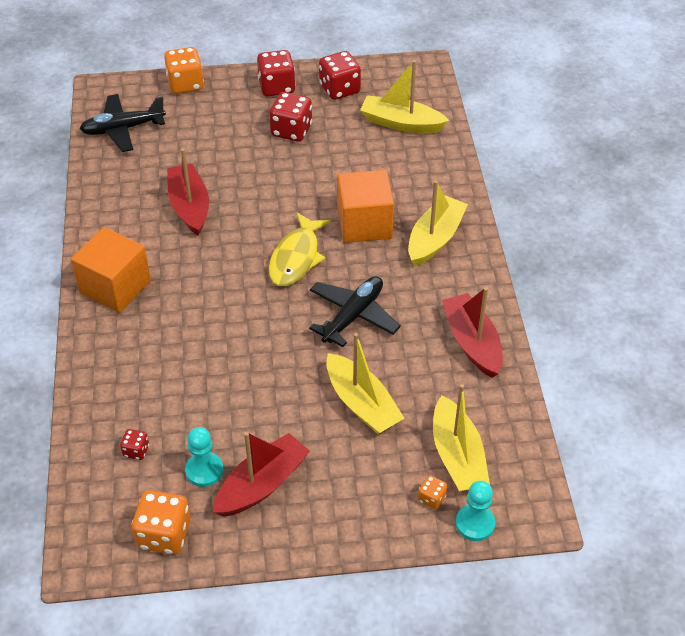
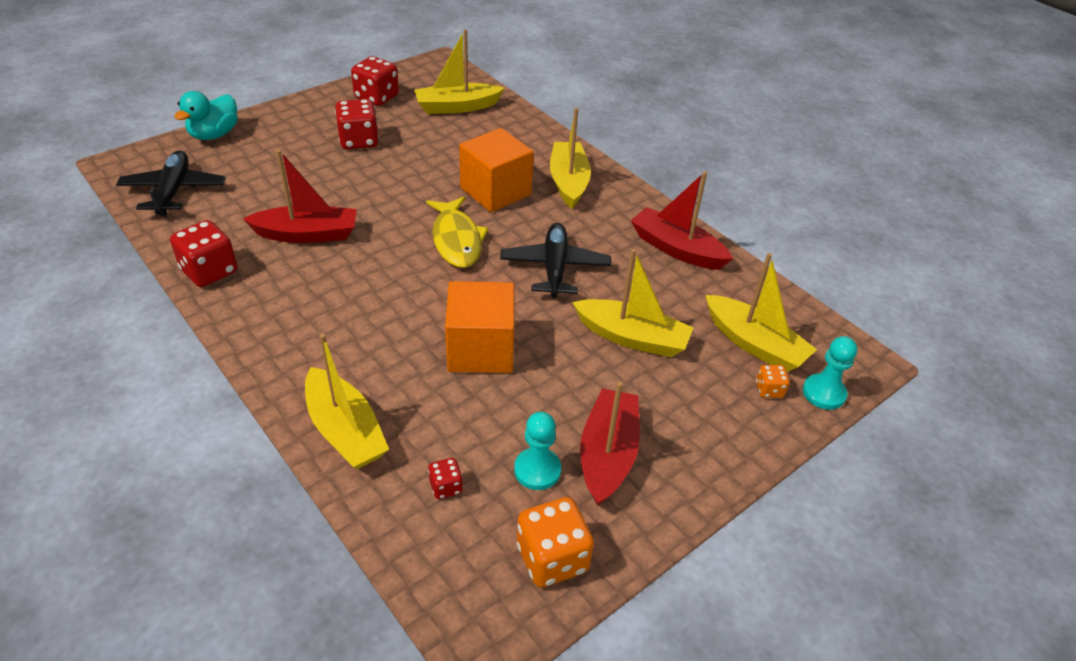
camera: 35 degrees left, 5 degrees down
orange cube [71,227,151,313] -> orange cube moved to [445,281,515,373]
black plane [80,94,166,152] -> black plane turned 135 degrees clockwise [116,150,226,216]
orange dice [164,47,204,94] -> turquoise duck [174,91,238,140]
red boat [167,148,209,236] -> red boat turned 135 degrees clockwise [243,150,357,243]
red dice [257,50,296,96] -> red dice moved to [170,220,237,287]
none -> yellow boat [305,334,389,469]

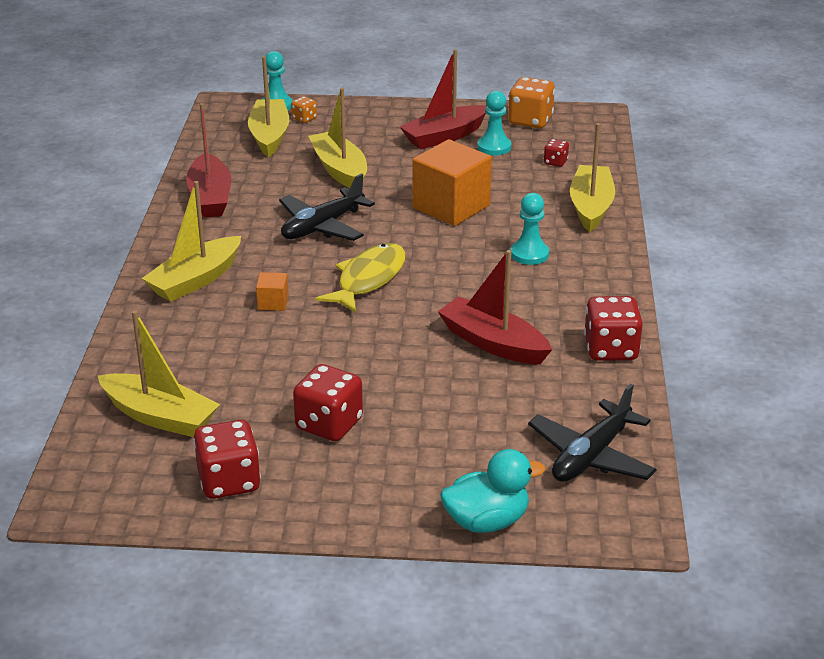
camera: 135 degrees left, 10 degrees down
orange cube [459,128,534,212] -> orange cube [256,272,289,311], size x0.44
none -> turquoise pawn [511,193,549,265]

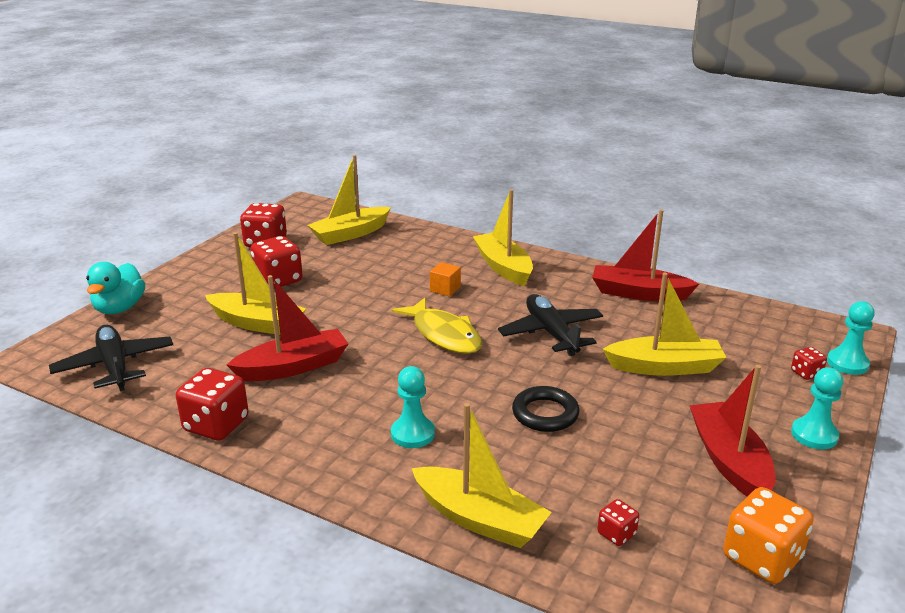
camera: 115 degrees right, 5 degrees down
yellow boat [248,56,289,158] -> yellow boat moved to [205,232,306,335]
orange dice [291,96,317,123] -> red dice [791,347,827,380]
orange cube [412,139,492,226] -> black ring [512,386,579,432]
turquoise pawn [477,91,511,155] -> turquoise pawn moved to [791,367,843,449]

